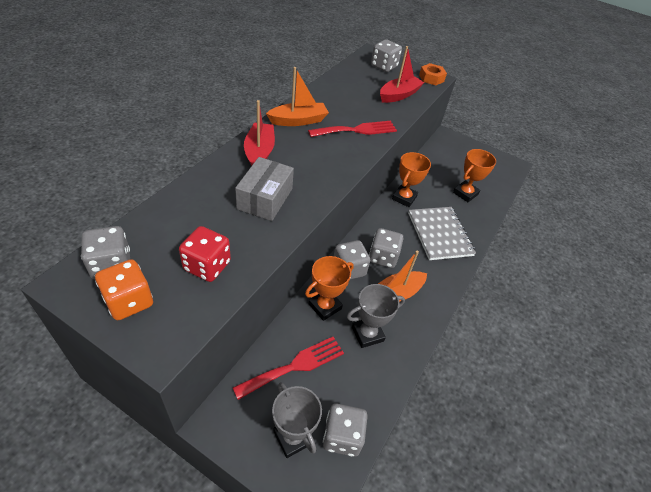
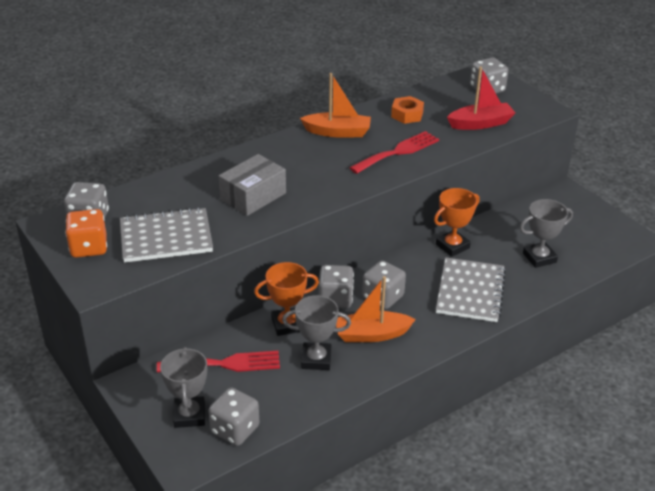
camera: 30 degrees right, 10 degrees down
red dice [179,226,231,282] -> grey notebook [120,207,213,263]
red boat [244,100,275,166] -> none
red fork [308,121,397,137] -> red fork turned 45 degrees counterclockwise [349,131,439,174]
orange nut [419,63,447,85] -> orange nut moved to [391,96,424,124]
orange trophy [453,149,496,202] -> grey trophy [520,199,573,268]

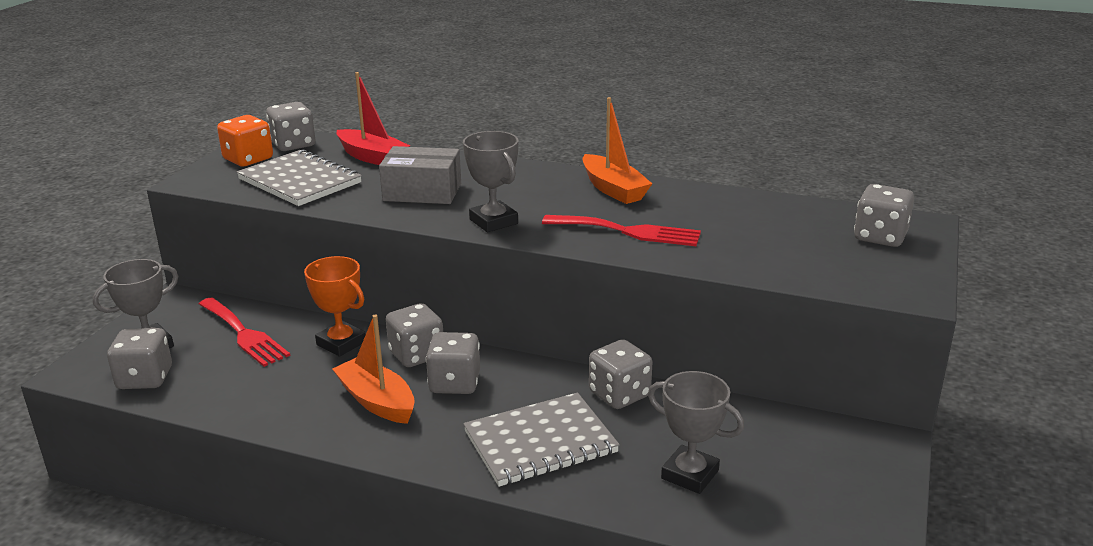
camera: 55 degrees right, 10 degrees down
grey trophy [282,295,351,370] -> grey trophy moved to [463,131,518,232]
orange nut [391,96,424,124] -> none
orange trophy [434,188,480,257] -> grey dice [589,339,652,409]
red boat [447,66,515,130] -> red boat moved to [336,72,410,165]

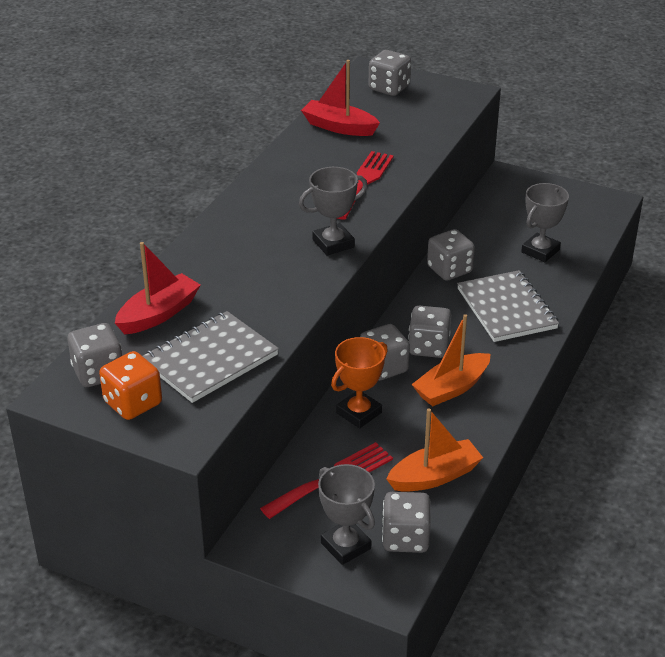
camera: 85 degrees left, 10 degrees up
grey box [379,146,461,204] -> none
orange boat [582,97,652,204] -> orange boat moved to [386,408,483,492]
none -> red boat [301,60,380,136]

